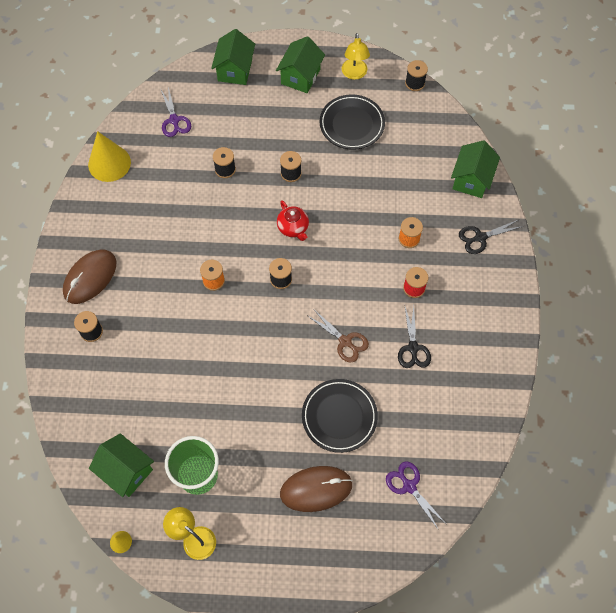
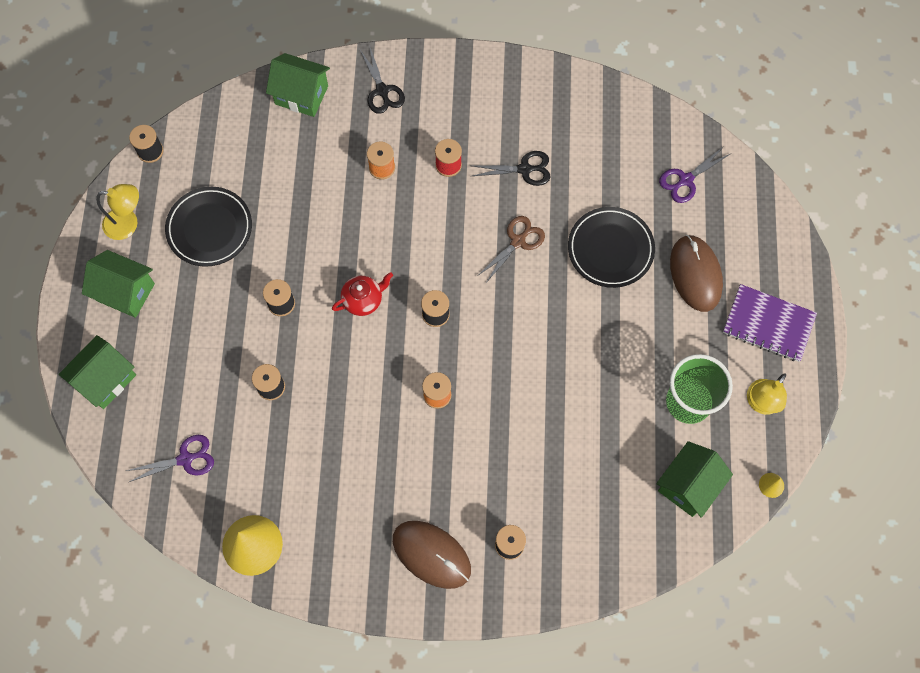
camera: 90 degrees left, 5 degrees up
green house [211,29,255,85] -> green house turned 60 degrees counterclockwise [59,335,136,409]
none -> purple notebook [723,284,817,362]

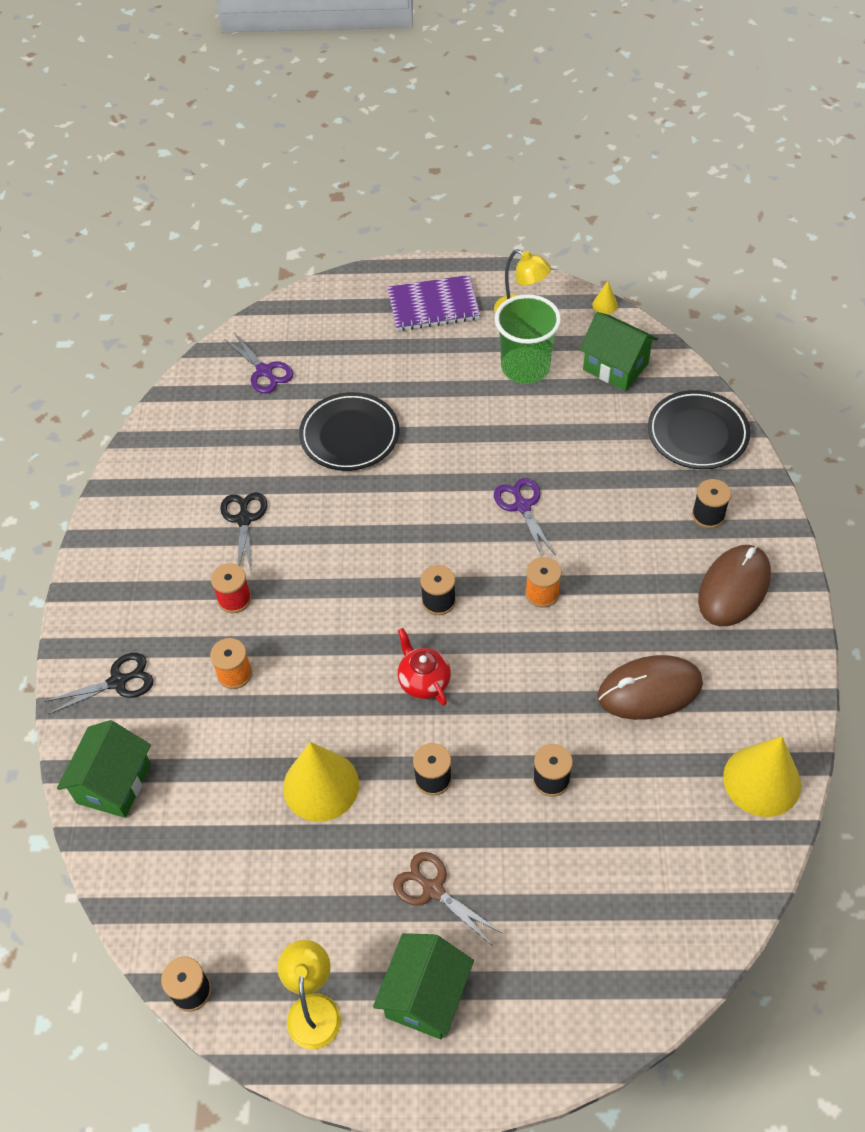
camera: 90 degrees left, 15 degrees down
green house [59,335,136,409] -> none
purple scissors [126,435,214,482] -> purple scissors moved to [494,478,556,557]
black plate [165,187,252,267] -> black plate moved to [648,390,750,469]
brown scissors [477,216,545,284] -> brown scissors moved to [393,852,503,946]
brown mouse [670,235,723,312] -> brown mouse moved to [598,655,703,720]
purple notebook [723,284,817,362] -> purple notebook turned 60 degrees clockwise [387,275,480,331]
none -> yellow cone [283,742,359,822]

